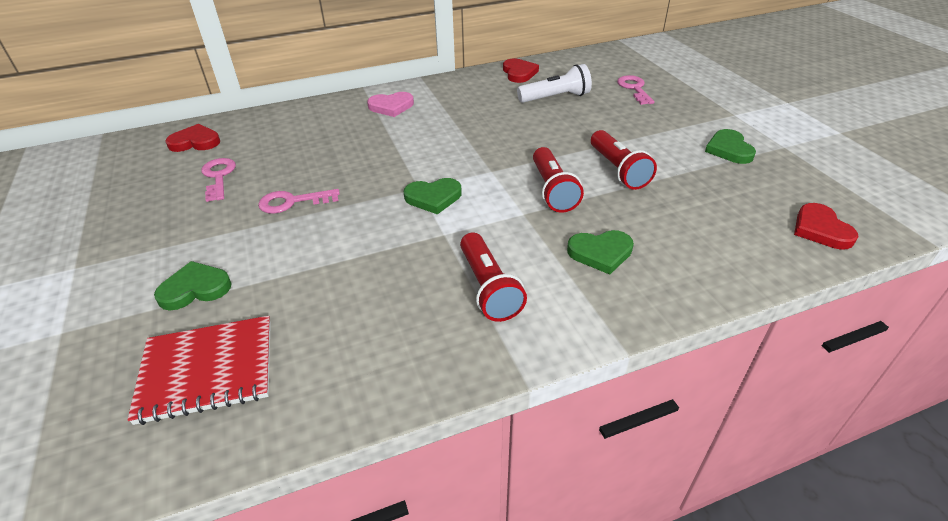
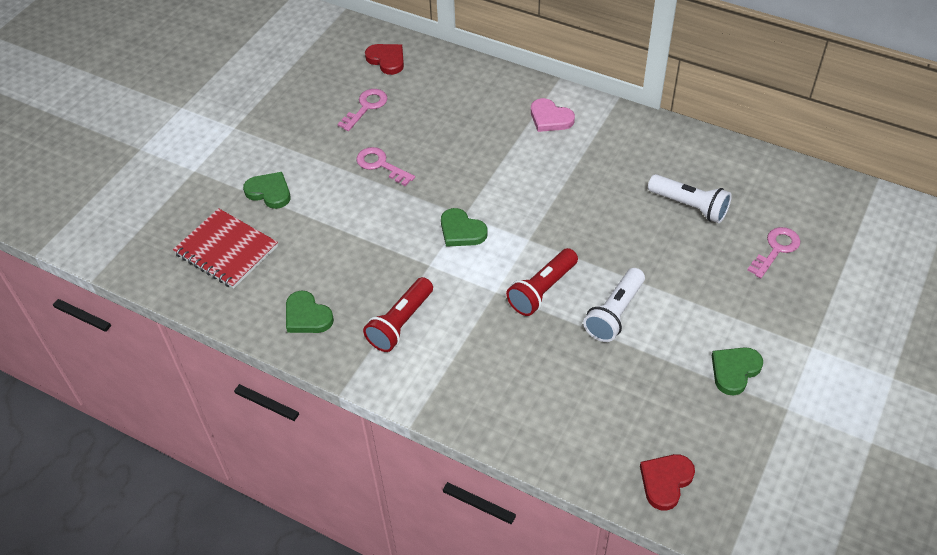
camera: 50 degrees right, 10 degrees up
red heart [503,59,539,83] -> none
green heart [567,230,634,275] -> green heart moved to [286,291,334,333]
red flashlight [591,130,657,190] -> white flashlight [583,268,645,342]

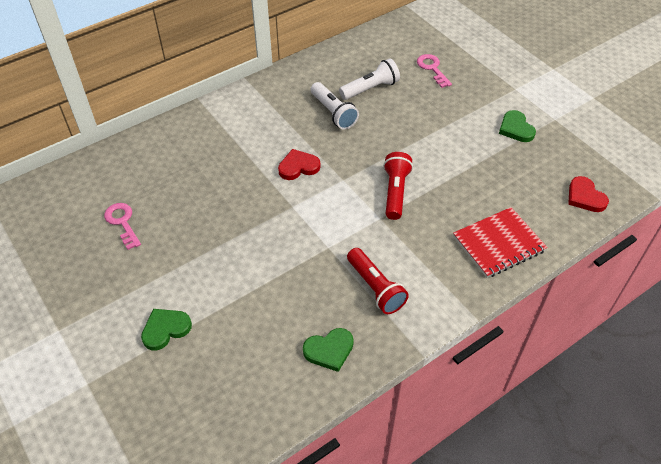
camera: 65 degrees left, 0 degrees up
red notebook [173,208,278,289] -> red notebook moved to [453,207,548,278]
pink key [356,147,415,186] -> none
red heart [365,44,404,75] -> red heart moved to [278,149,321,180]
green heart [441,208,488,247] -> none
red flashlight [506,248,578,316] -> red flashlight turned 150 degrees counterclockwise [383,152,413,220]
pink heart [531,98,575,132] -> none
white flashlight [583,268,645,342] -> white flashlight moved to [311,82,359,130]

